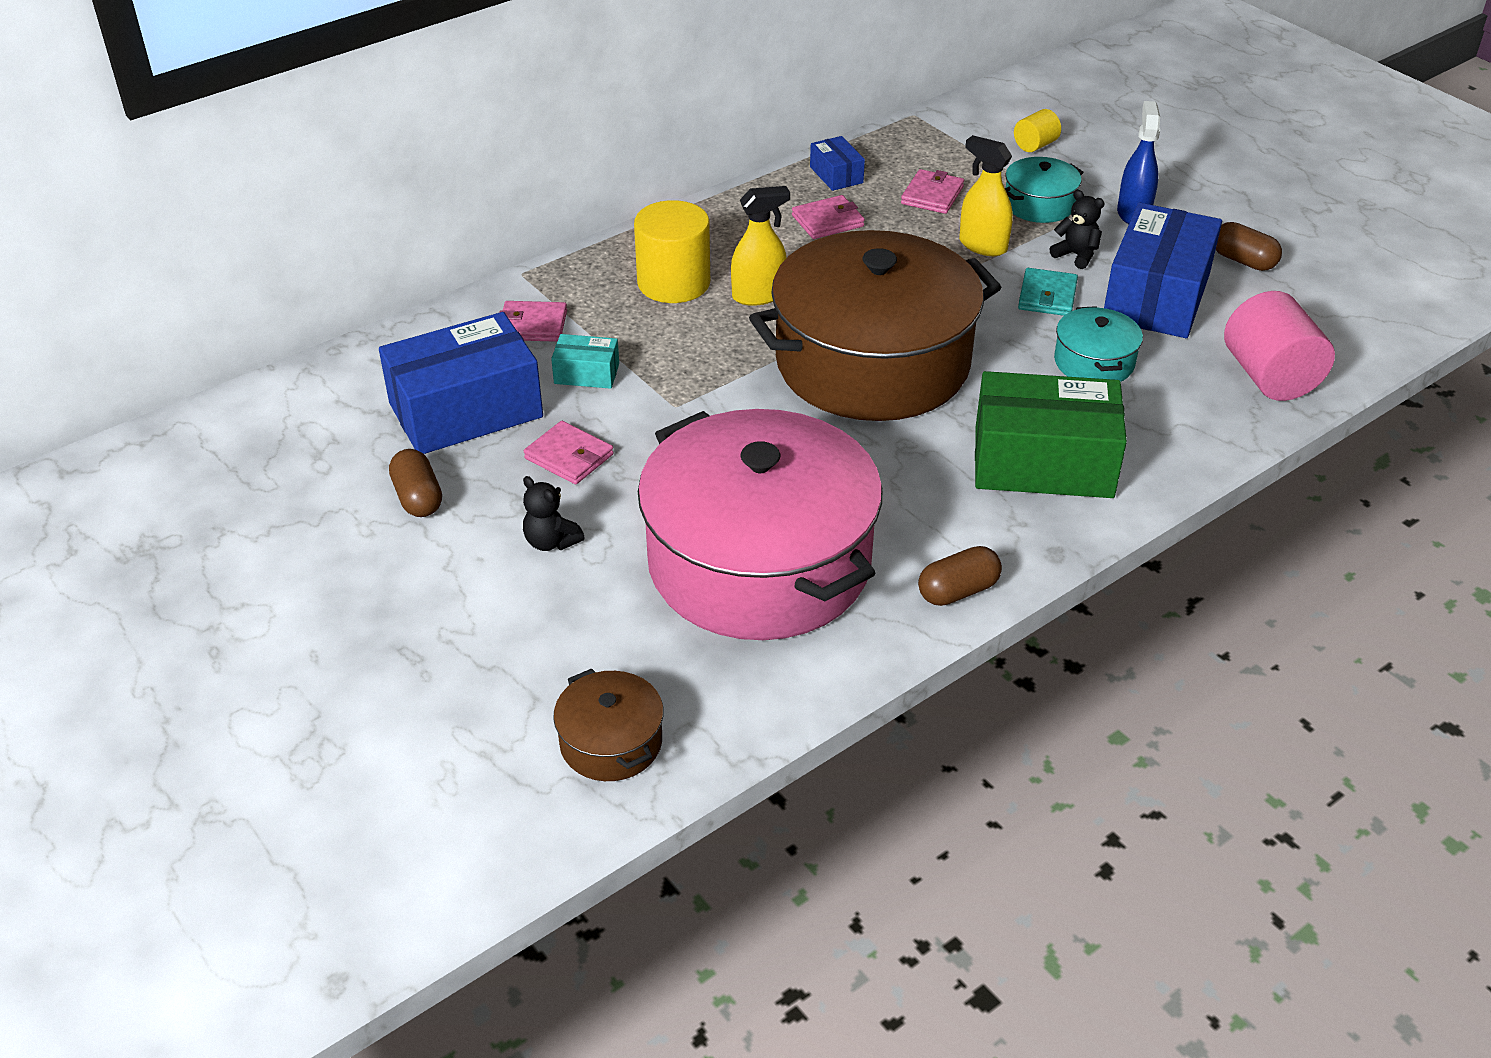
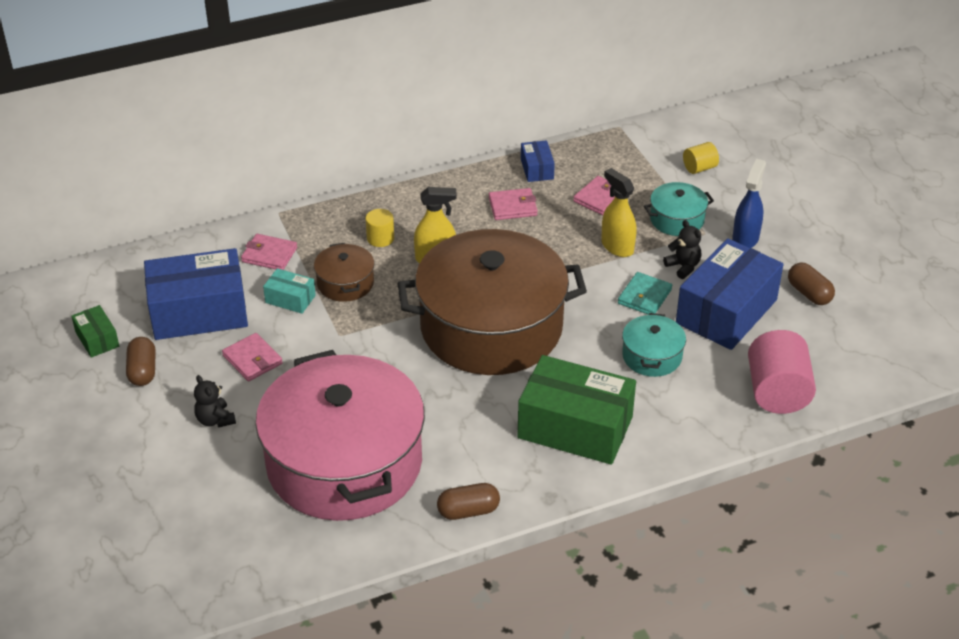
camera: 15 degrees right, 0 degrees up
brown pot [553,668,664,781] -> brown pot moved to [314,243,374,302]
yellow cylinder [634,200,710,303] -> yellow cylinder [365,209,394,247], size x0.51
none -> green box [71,305,119,358]

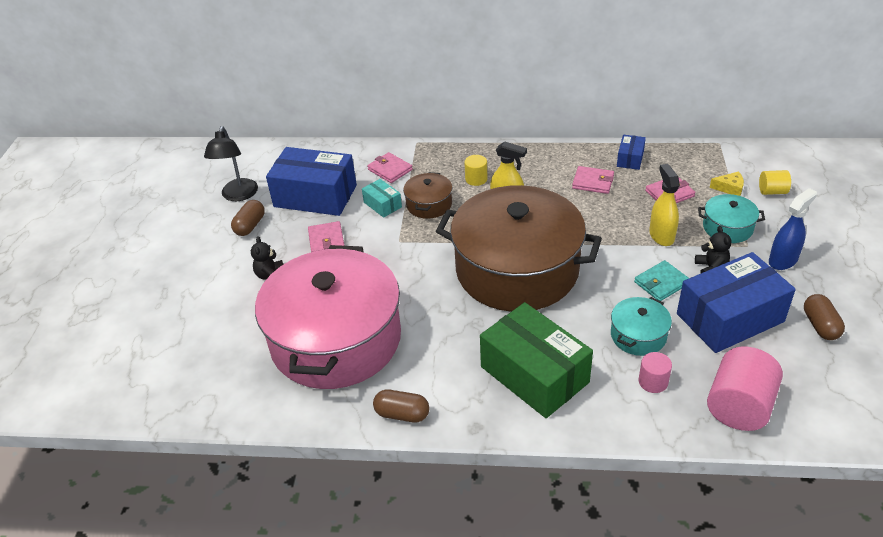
camera: 30 degrees right, 0 degrees up
green box [71,305,119,358] -> black lamp [204,126,258,201]
none -> pink cylinder [638,352,672,393]
none -> yellow cheese [710,171,744,196]

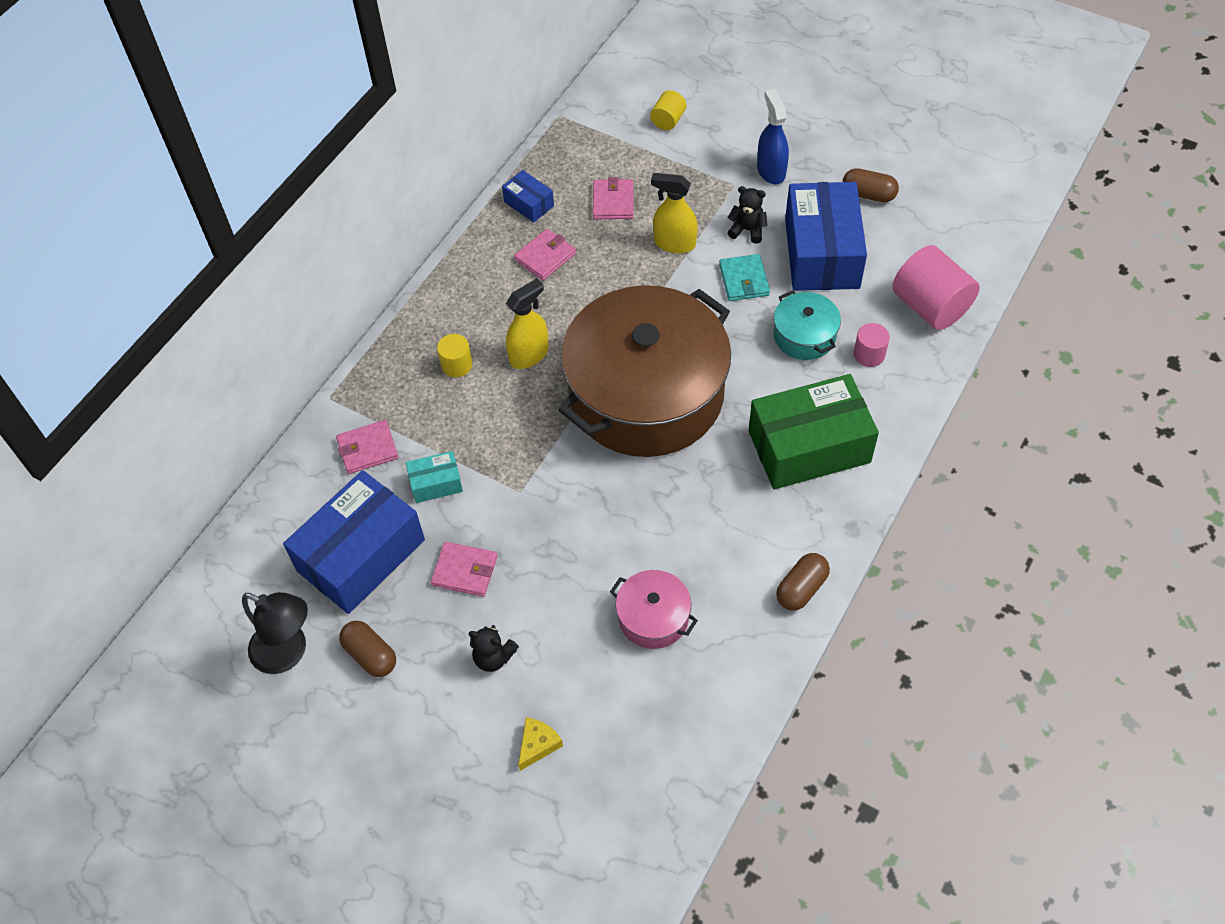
camera: 65 degrees left, 15 degrees up
pink pot [255,245,401,389] -> pink pot [610,570,698,649], size x0.41
brown pot [403,172,453,219] -> none
turquoise pot [698,194,765,243] -> none
yellow cheese [710,171,744,196] -> yellow cheese moved to [518,717,563,771]

